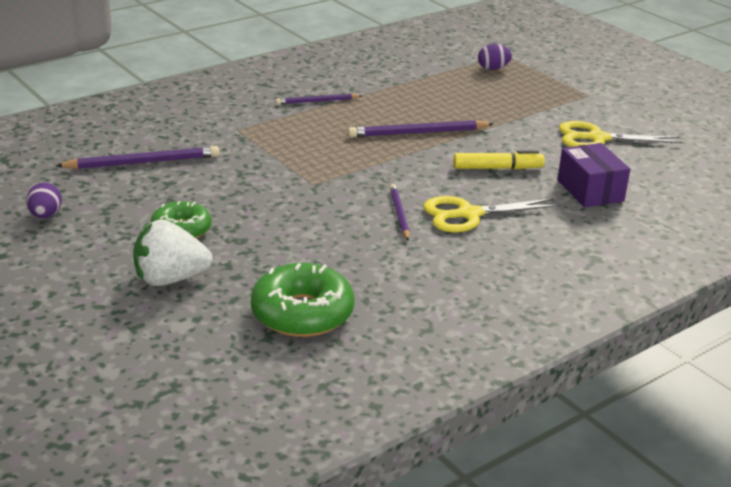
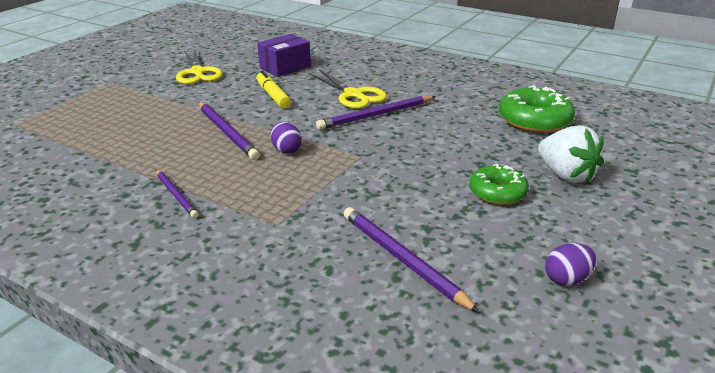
camera: 110 degrees left, 0 degrees up
purple pencil [390,184,410,240] -> purple pencil [316,96,436,130], size x1.62
purple egg [478,44,512,70] -> purple egg moved to [271,122,302,154]

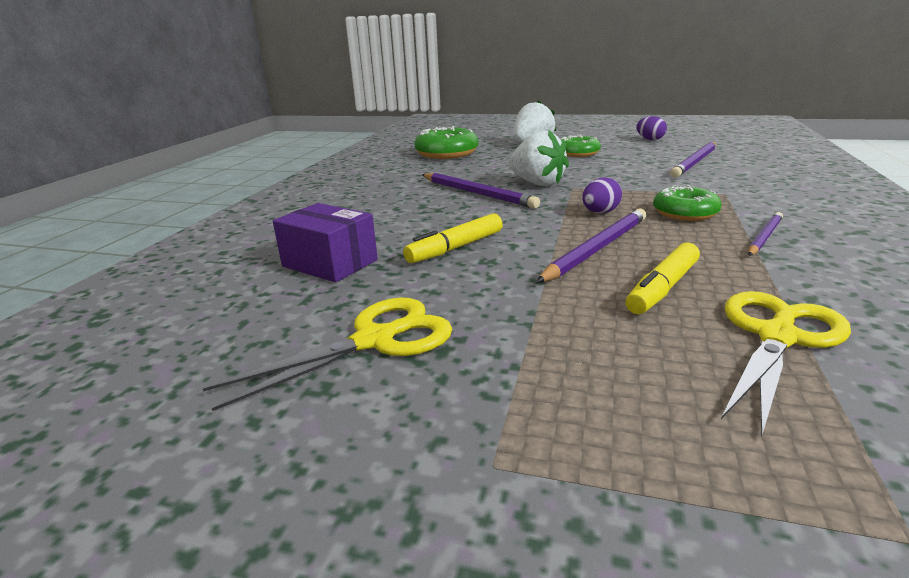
camera: 105 degrees left, 5 degrees down
yellow scissors [309,69,387,109] -> yellow scissors moved to [721,291,851,438]
none -> white strawberry [509,129,569,186]
none -> yellow marker [626,242,700,314]
none -> green donut [653,185,722,221]

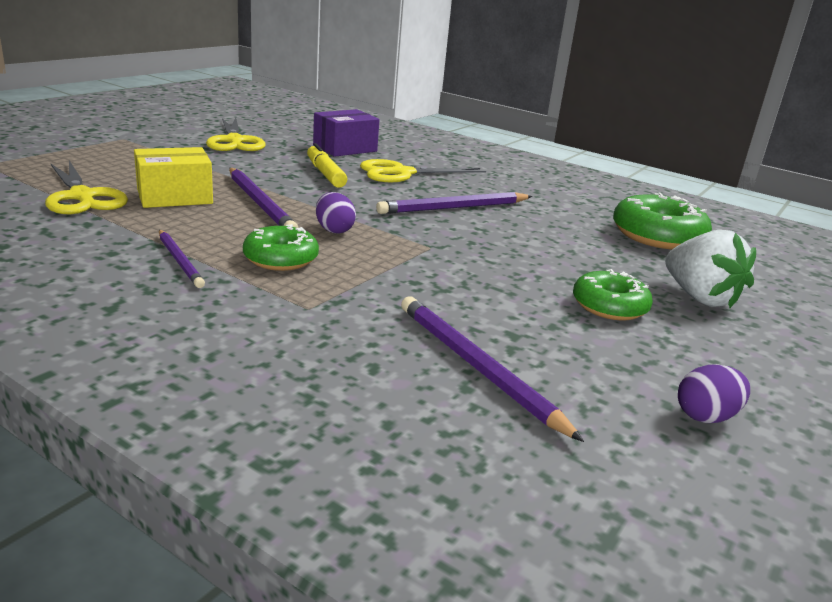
camera: 105 degrees right, 0 degrees up
white strawberry [509,129,569,186] -> none
yellow marker [626,242,700,314] -> yellow box [134,147,213,208]
none -> yellow scissors [360,159,486,182]

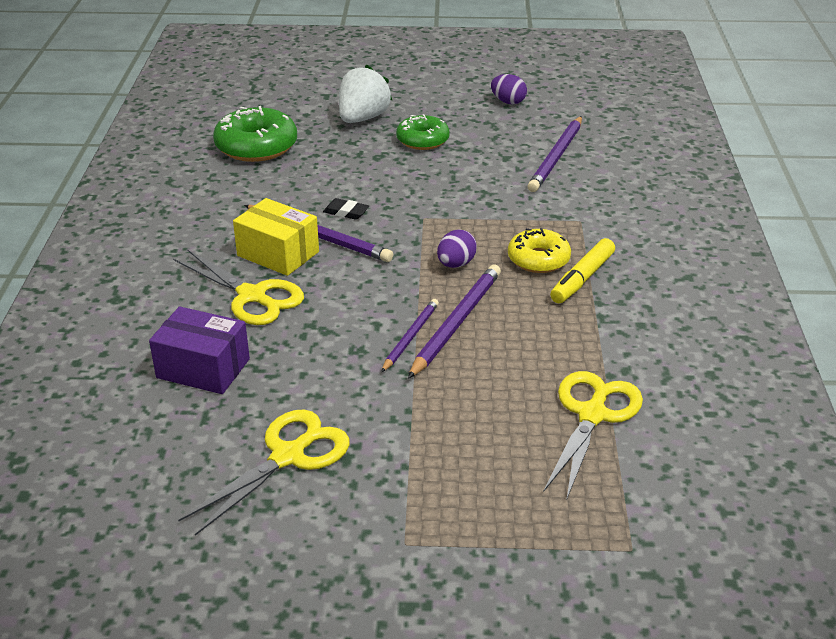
camera: 120 degrees left, 10 degrees up
yellow box [134,147,213,208] -> yellow box moved to [233,198,319,276]
purple pencil [159,230,205,288] -> purple pencil moved to [381,299,439,373]
green donut [243,224,319,271] -> yellow donut [508,228,571,273]
yellow marker [307,143,347,188] -> yellow marker moved to [550,238,615,303]
none -> black eraser [323,198,369,220]

